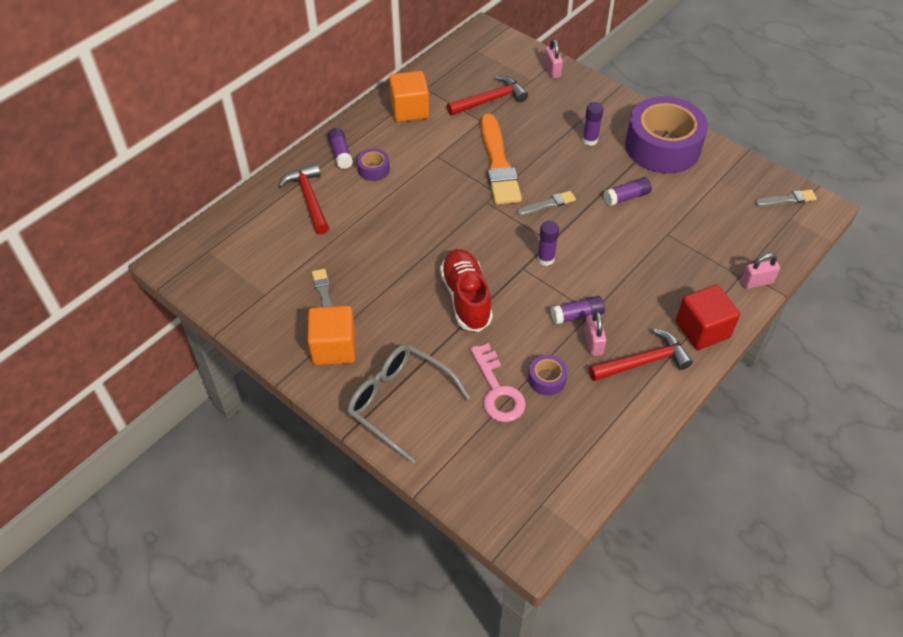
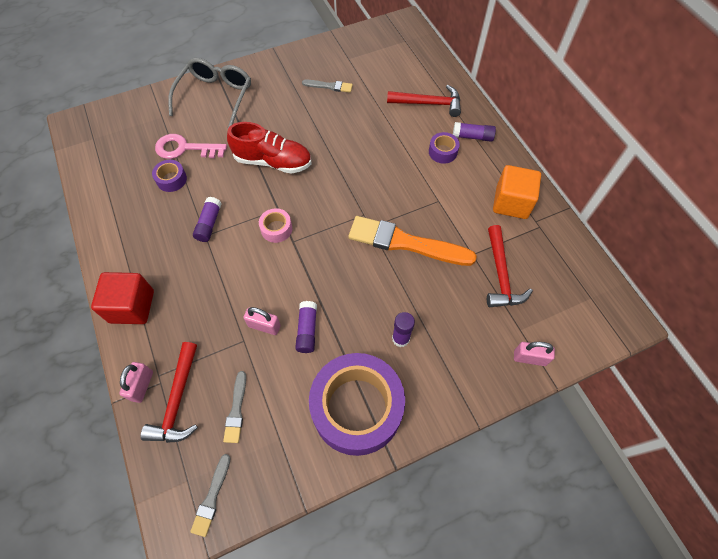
camera: 115 degrees right, 10 degrees up
orange cube [307,306,355,365] -> none
grey glasses [347,344,470,464] -> grey glasses turned 45 degrees counterclockwise [168,58,251,129]
grey brush [516,191,576,216] -> grey brush moved to [223,371,246,443]
purple glue stick [537,221,559,266] -> pink tape [259,208,292,243]
pink padlock [584,311,607,356] -> pink padlock moved to [243,307,281,335]
red hammer [589,329,693,381] -> red hammer moved to [141,342,198,443]

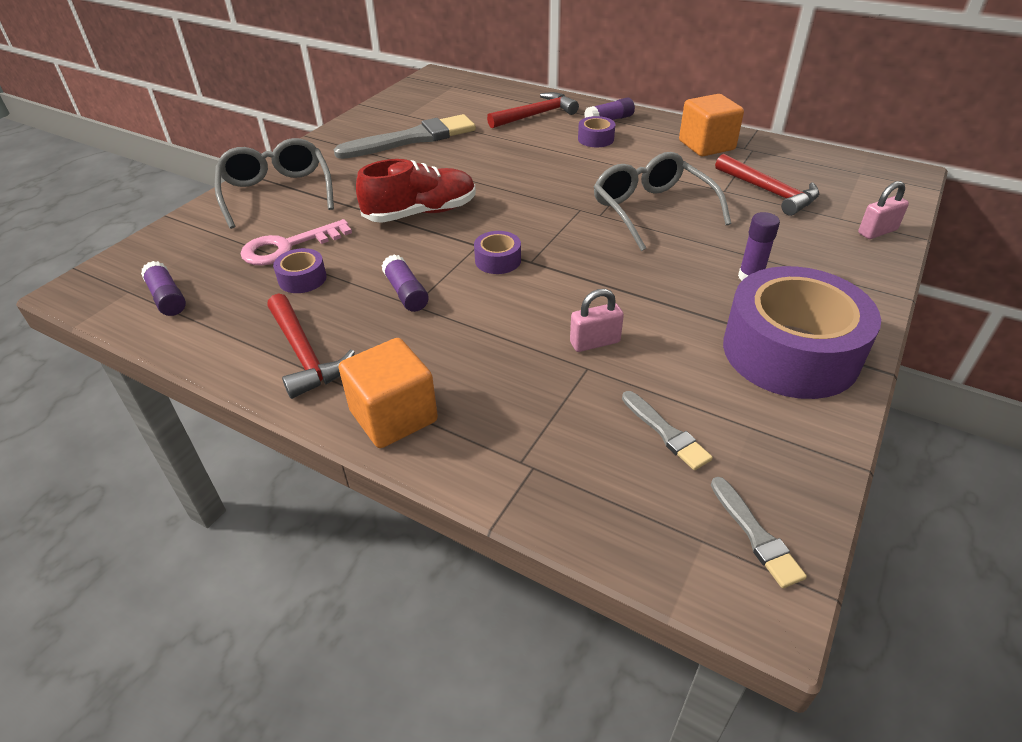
camera: 35 degrees left, 20 degrees down
red cube [91,272,154,324] -> orange cube [338,338,438,448]
pink padlock [119,362,153,403] -> none
red hammer [141,342,198,443] -> red hammer moved to [267,293,355,399]
pink tape [259,208,292,243] -> purple tape [474,231,521,274]
purple glue stick [295,301,317,353] -> purple glue stick moved to [141,261,186,316]
grey brush [302,80,353,93] -> grey brush [334,114,476,159], size x2.10
orange brush [348,216,477,266] -> grey glasses [594,152,731,251]

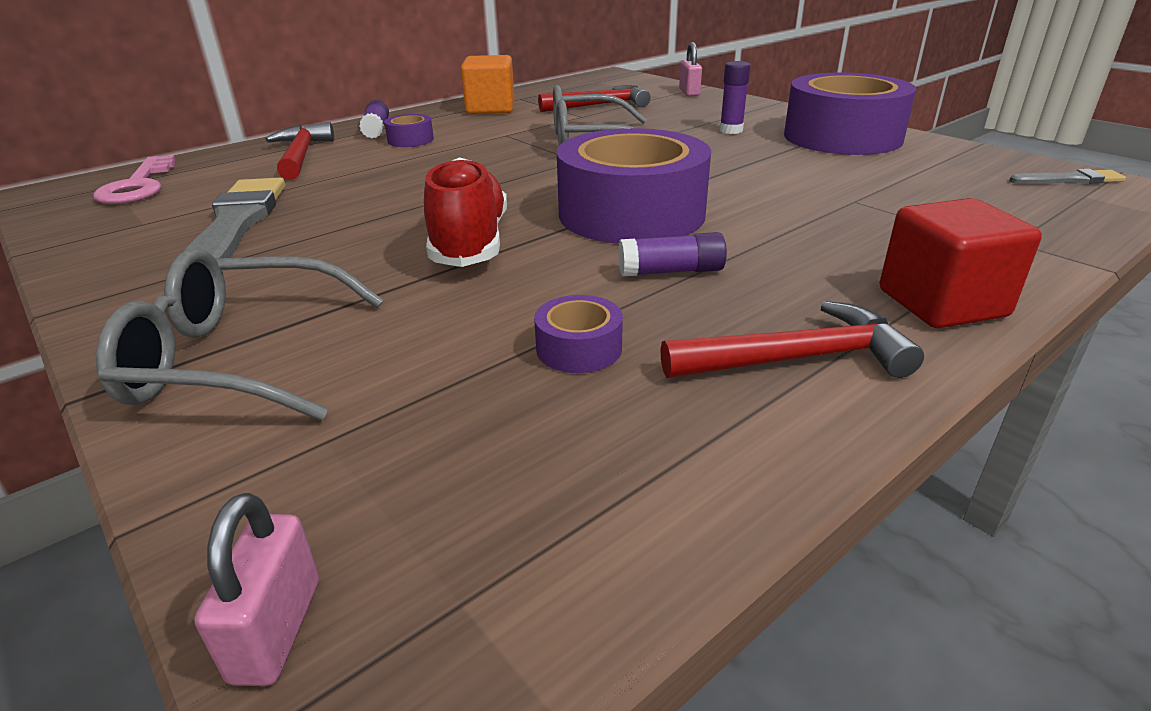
camera: 70 degrees left, 10 degrees down
purple glue stick [141,261,186,316] -> none
pink key [241,219,352,266] -> pink key moved to [93,156,175,204]
orange cube [338,338,438,448] -> red cube [880,198,1042,328]
purple tape [474,231,521,274] -> purple tape [557,128,711,244], size x2.41
pink padlock [570,289,624,352] -> pink padlock moved to [194,493,319,686]
grey brush [622,391,713,470] -> none

